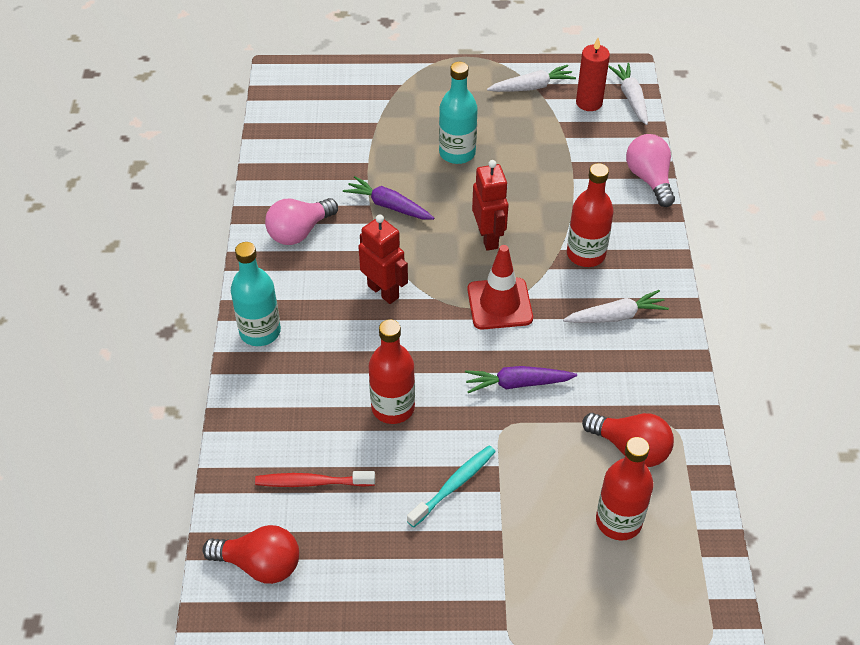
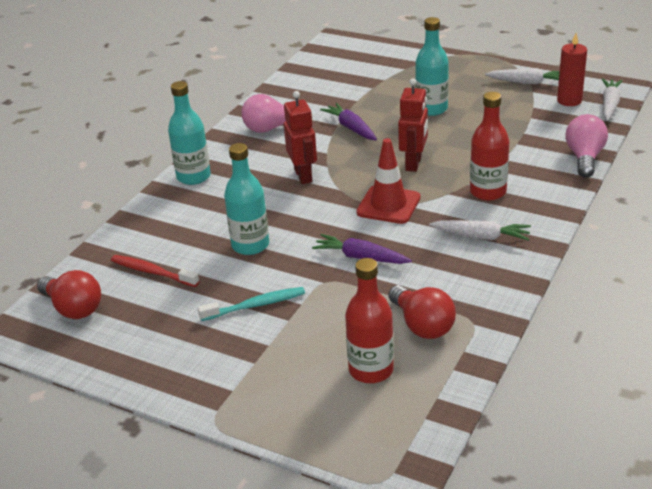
camera: 30 degrees right, 15 degrees down
red bottle [369,319,415,424] -> turquoise bottle [224,143,269,255]

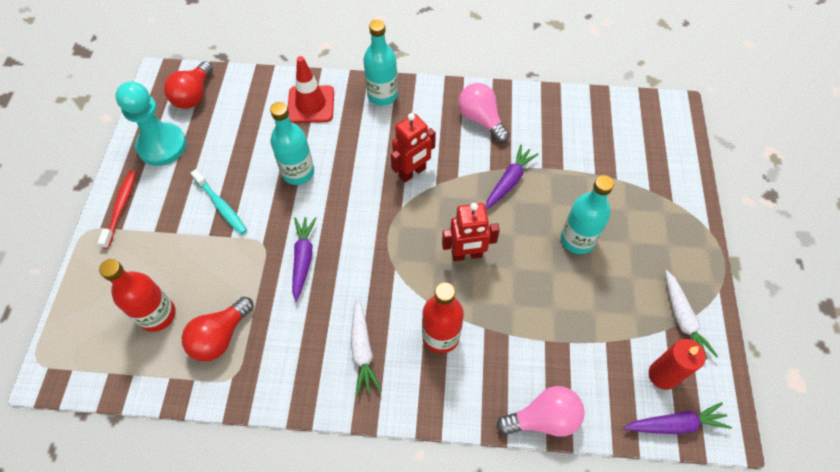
camera: 65 degrees right, 25 degrees up
red toothbrush [111,255,199,287] -> red toothbrush moved to [97,170,136,249]
red traffic cone [356,138,421,224] -> red traffic cone moved to [288,56,334,123]
white carrot [602,78,623,121] -> purple carrot [624,402,732,434]
none -> turquoise pawn [115,81,187,166]

